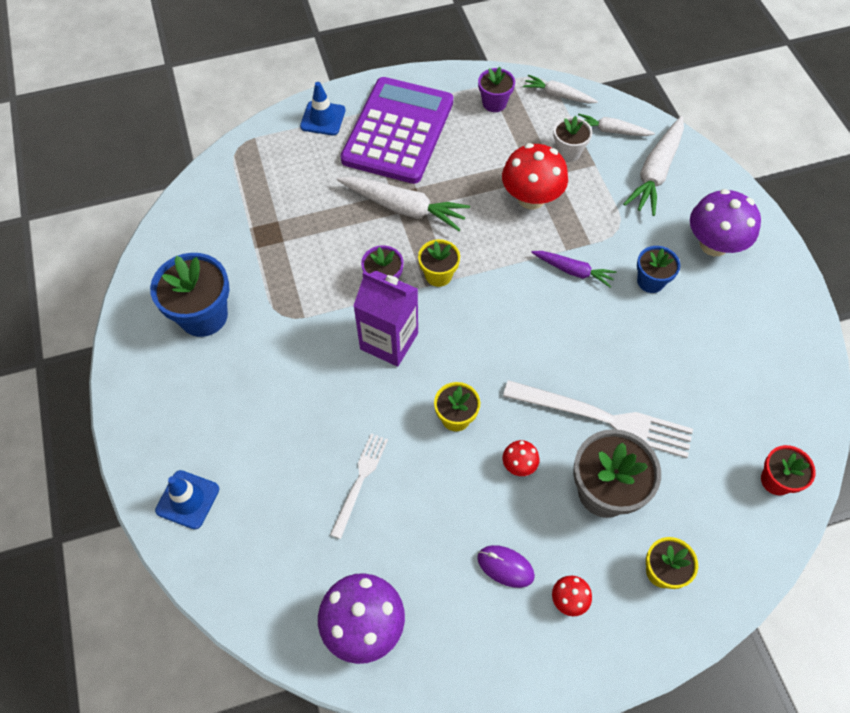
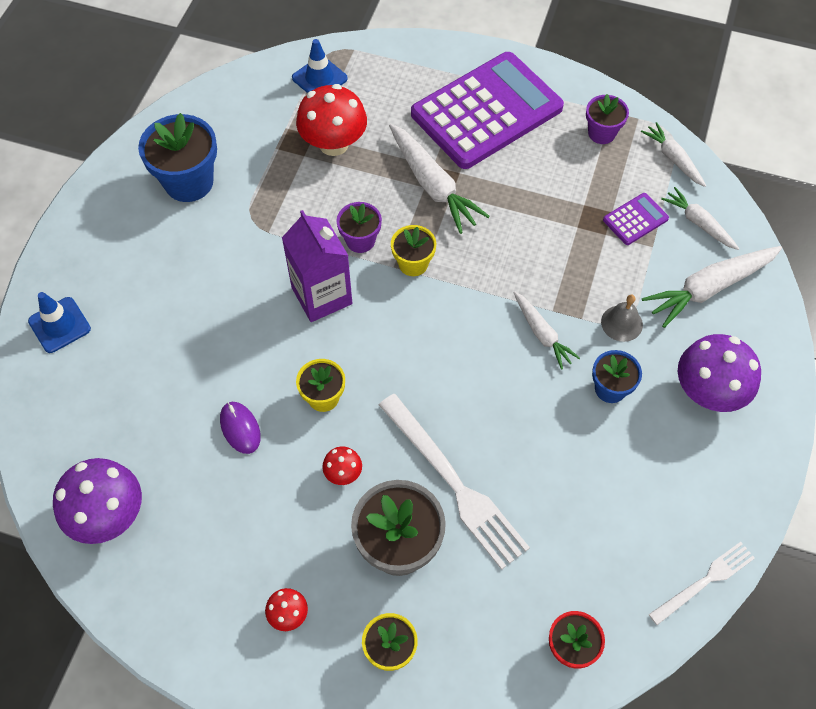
camera: 35 degrees right, 0 degrees up
blue traffic cone [300,82,346,135] -> blue traffic cone moved to [292,39,348,93]
white fork [330,433,388,539] -> white fork moved to [649,542,755,625]
purple mouse [477,545,535,588] -> purple mouse moved to [220,402,261,454]
red mushroom [502,143,568,209] -> red mushroom moved to [296,84,367,156]
purple carrot [531,251,617,288] -> white carrot [513,291,580,370]
white flower pot [553,116,592,162] -> purple calculator [603,193,669,245]
none -> grey bell [601,295,643,342]

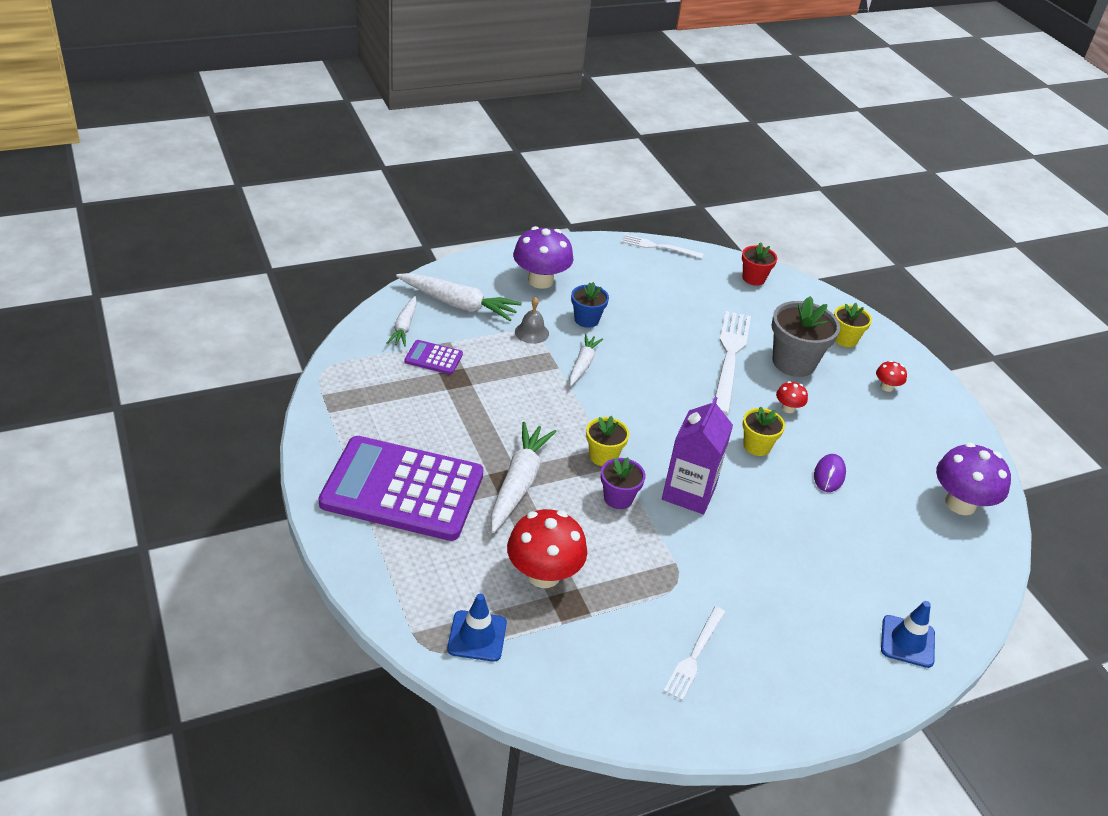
camera: 135 degrees left, 20 degrees down
blue flower pot [138,113,217,202] -> white fork [664,607,725,700]
purple flower pot [586,94,629,144] -> none
white carrot [641,122,706,187] -> none

